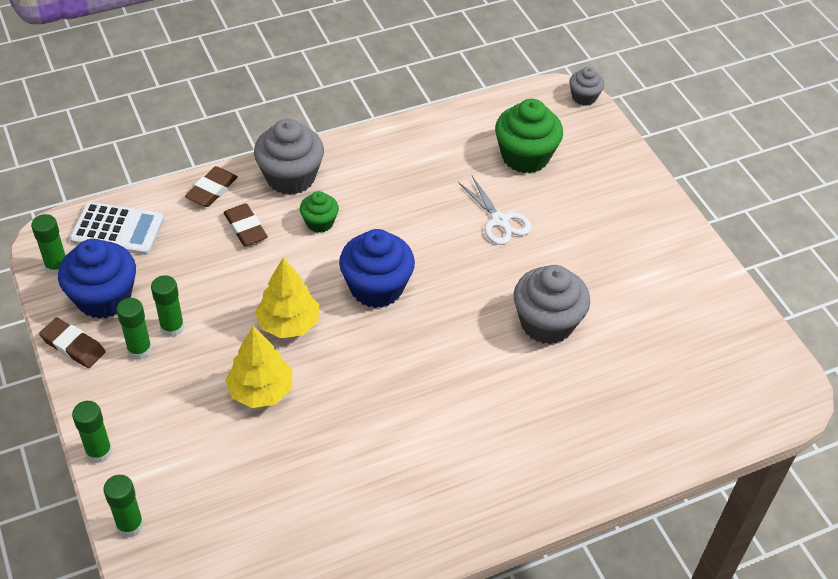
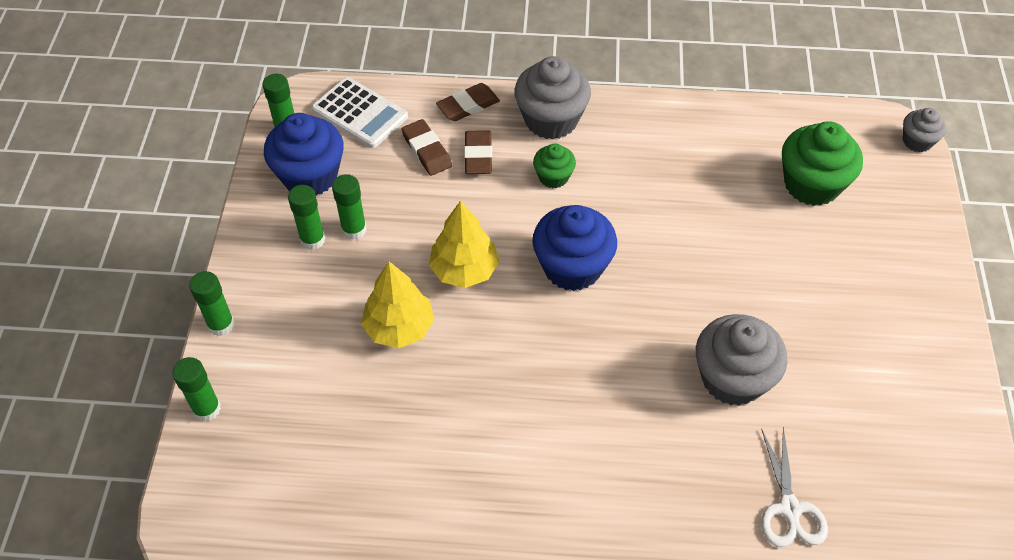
camera: 30 degrees right, 5 degrees up
brown eraser [39,318,106,368] -> brown eraser moved to [402,119,452,176]
white scissors [458,176,532,245] -> white scissors moved to [761,427,828,547]

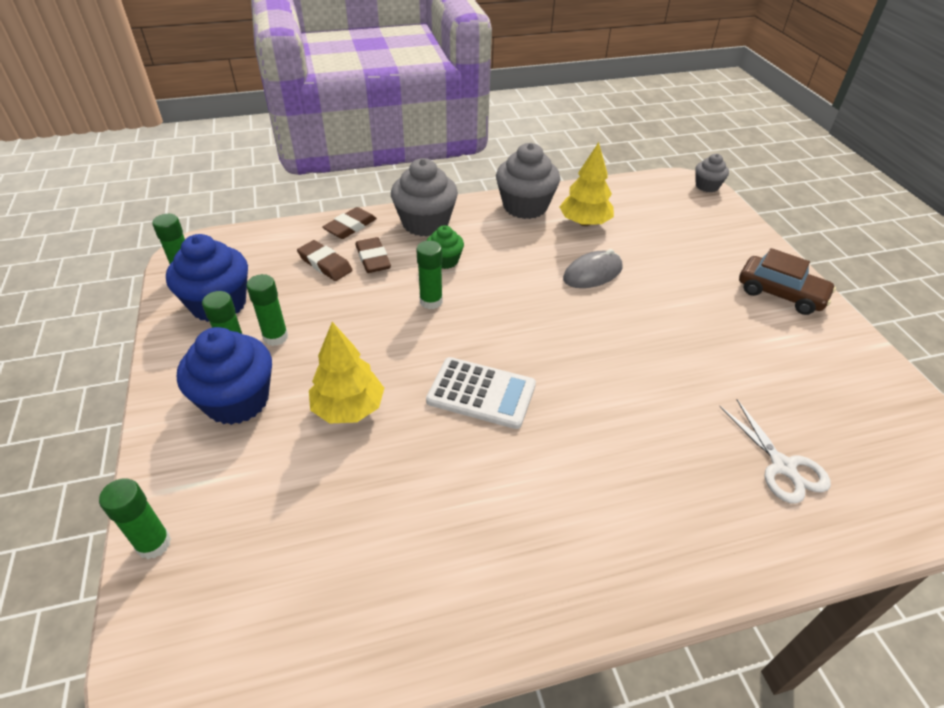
camera: 20 degrees left, 10 degrees down
green glue stick [189,271,234,336] -> green glue stick moved to [416,240,443,309]
white calculator [312,77,408,148] -> white calculator moved to [426,357,536,429]
yellow tree [429,201,499,288] -> yellow tree moved to [560,142,614,226]
blue cupcake [532,205,617,291] -> blue cupcake moved to [177,327,272,425]
grey cupcake [696,314,787,406] -> grey cupcake moved to [496,143,560,219]
green cupcake [782,121,863,206] -> none
none -> grey mouse [563,249,622,288]
none -> brown car [739,248,836,315]

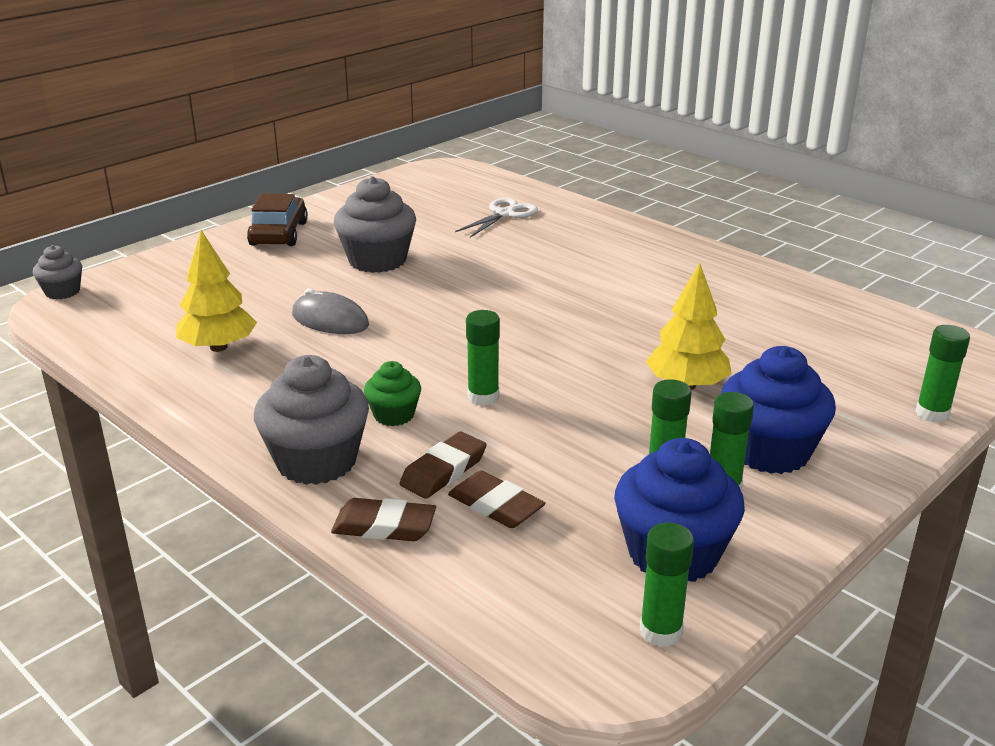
camera: 120 degrees left, 15 degrees down
brown eraser [297,240,353,281] -> brown eraser turned 60 degrees counterclockwise [448,470,545,528]
white calculator [426,357,536,429] -> none
grey cupcake [496,143,560,219] -> grey cupcake moved to [334,176,416,273]

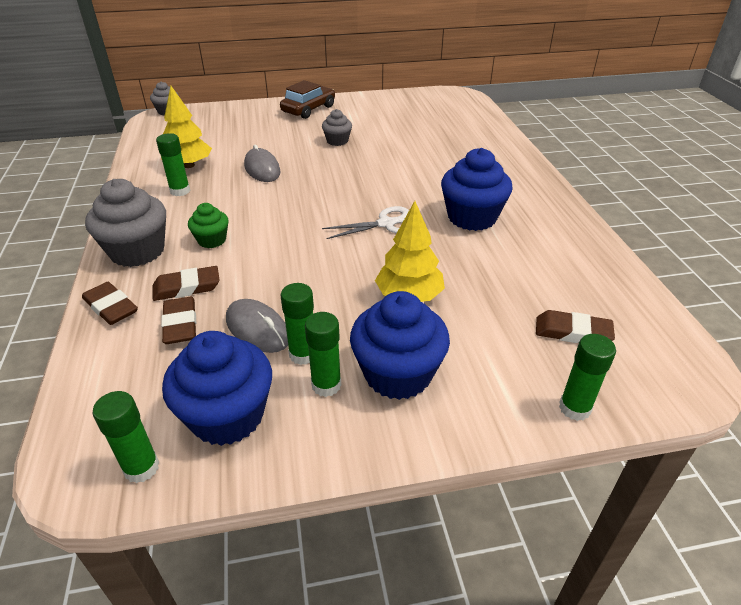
camera: 35 degrees right, 10 degrees up
grey cupcake [334,176,416,273] -> grey cupcake [322,109,352,146], size x0.54
white scissors [455,198,538,238] -> white scissors moved to [322,206,409,239]
green glue stick [466,310,500,406] -> green glue stick moved to [156,133,190,196]
none -> grey mouse [226,299,288,353]
none -> blue cupcake [441,148,513,231]
none -> brown eraser [536,310,615,343]

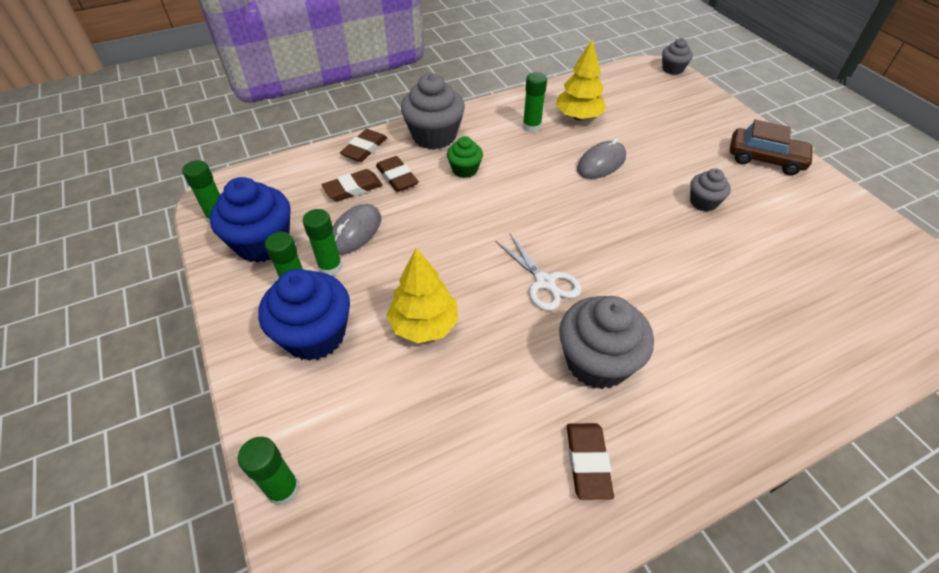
camera: 75 degrees right, 10 degrees up
blue cupcake [441,148,513,231] -> grey cupcake [559,296,654,389]
brown eraser [536,310,615,343] -> brown eraser moved to [567,423,614,500]

